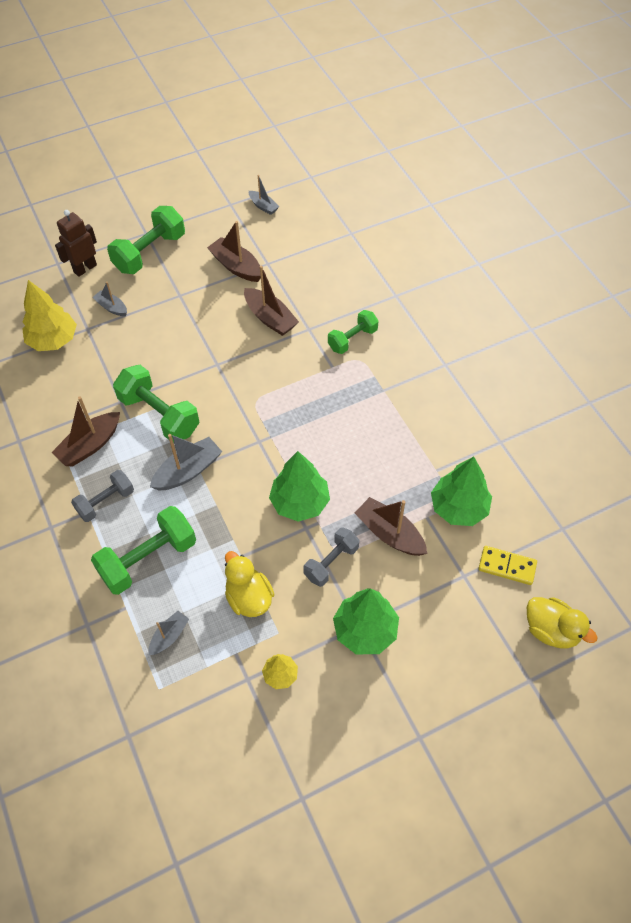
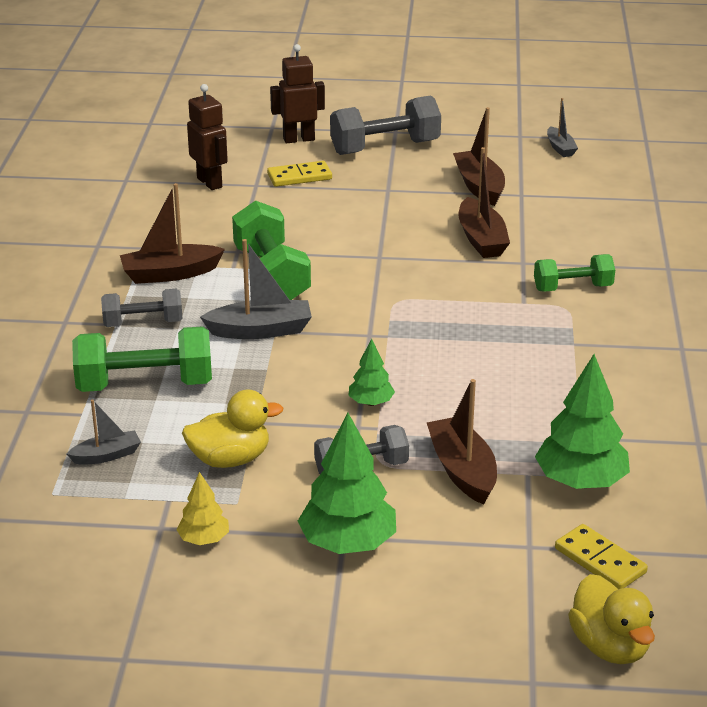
camera: 30 degrees right, 25 degrees down
yellow tree [22,280,77,351] -> brown robot [187,84,228,190]
grey boat [92,282,127,316] -> yellow domino [267,161,332,187]
green dumbbell [107,206,185,274] -> grey dumbbell [330,95,441,155]
yellow duck [225,551,274,617] -> yellow duck turned 75 degrees clockwise [182,389,283,468]
green tree [269,451,330,522] -> green tree [348,339,395,406], size x0.53

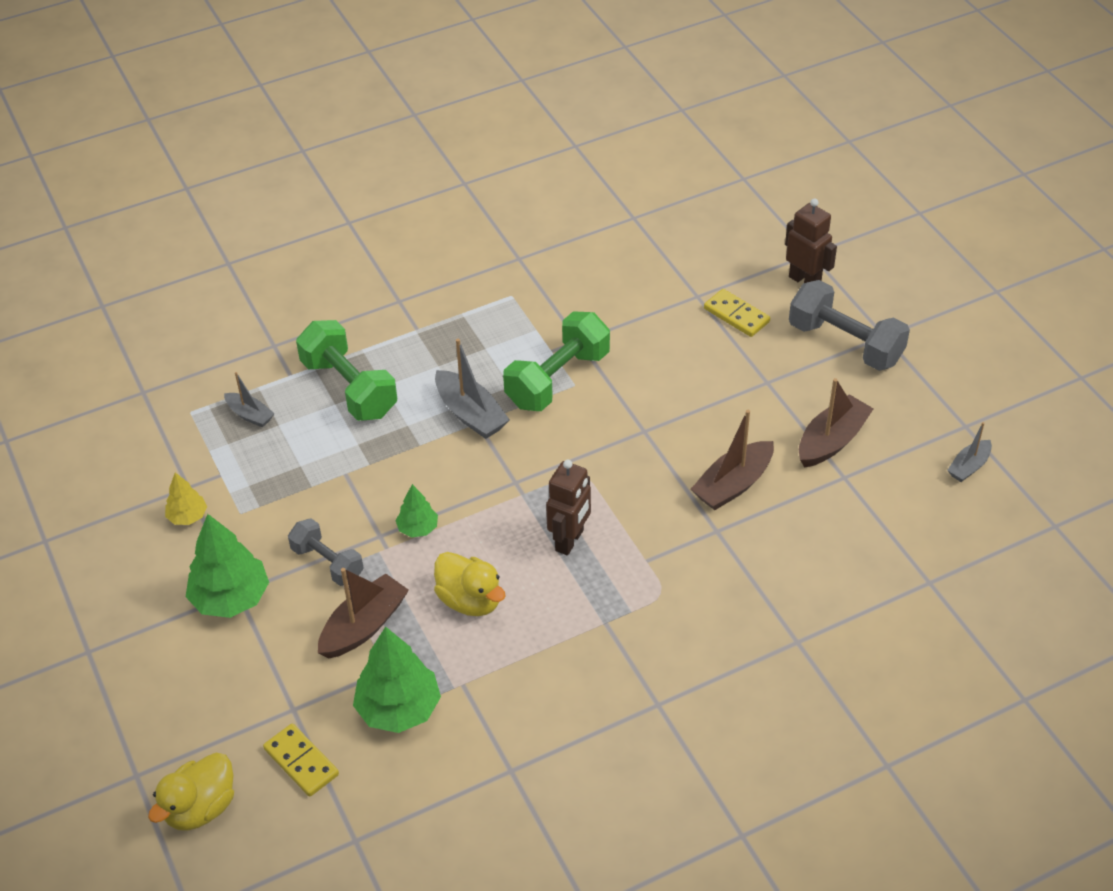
camera: 60 degrees right, 15 degrees up
grey dumbbell [101,289,183,327] -> none
brown boat [120,183,225,284] -> none
yellow duck [182,389,283,468] -> yellow duck moved to [434,552,505,616]
brown robot [187,84,228,190] -> brown robot moved to [546,460,591,555]
green dumbbell [534,254,615,292] -> none
yellow domino [555,524,648,589] -> yellow domino turned 60 degrees counterclockwise [263,723,339,797]

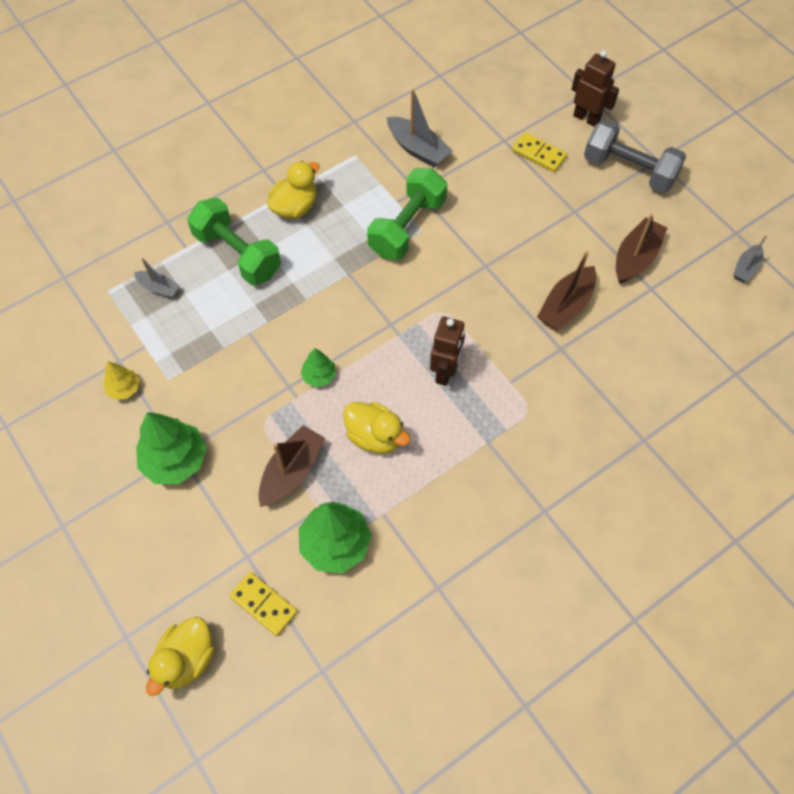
camera: 10 degrees left, 15 degrees up
grey dumbbell [288,518,364,586] -> none
grey boat [435,339,510,439] -> grey boat moved to [387,89,453,168]
none -> yellow duck [267,161,320,219]

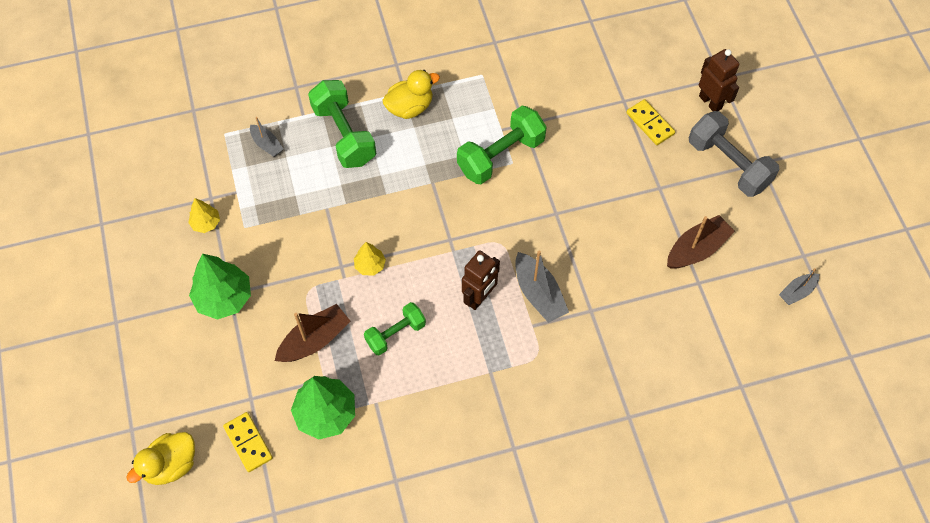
camera: 20 degrees right, 0 degrees up
green tree [301,348,336,387] -> yellow tree [354,242,386,276]
yellow duck [343,402,410,454] -> green dumbbell [364,302,426,356]
grey boat [387,89,453,168] -> grey boat moved to [515,250,569,323]
brown boat [537,251,596,331] -> none

